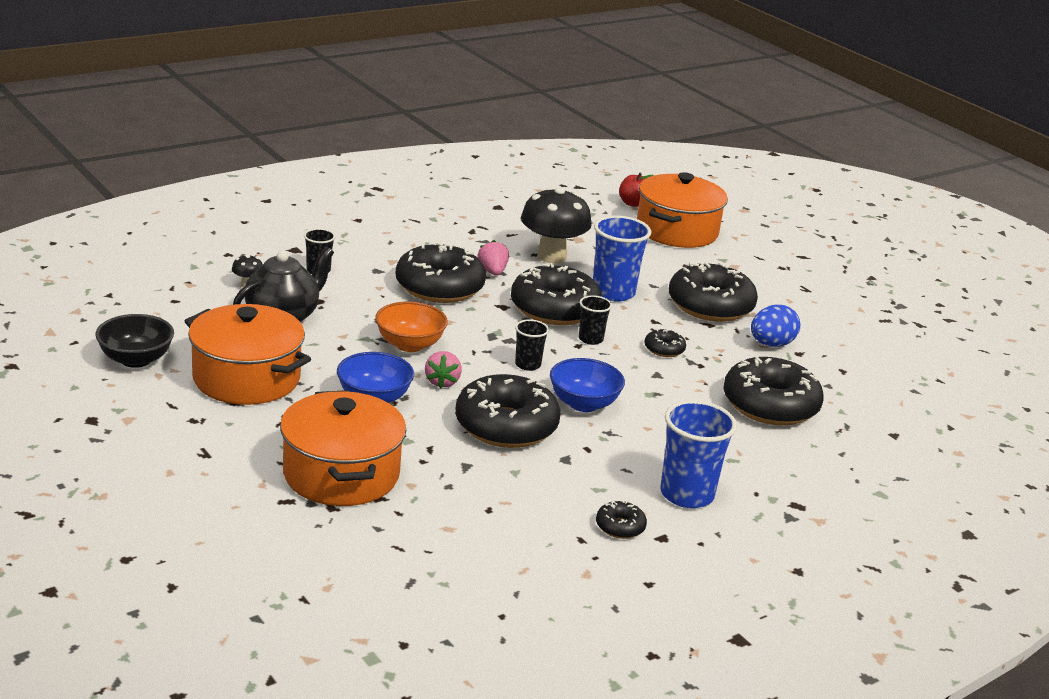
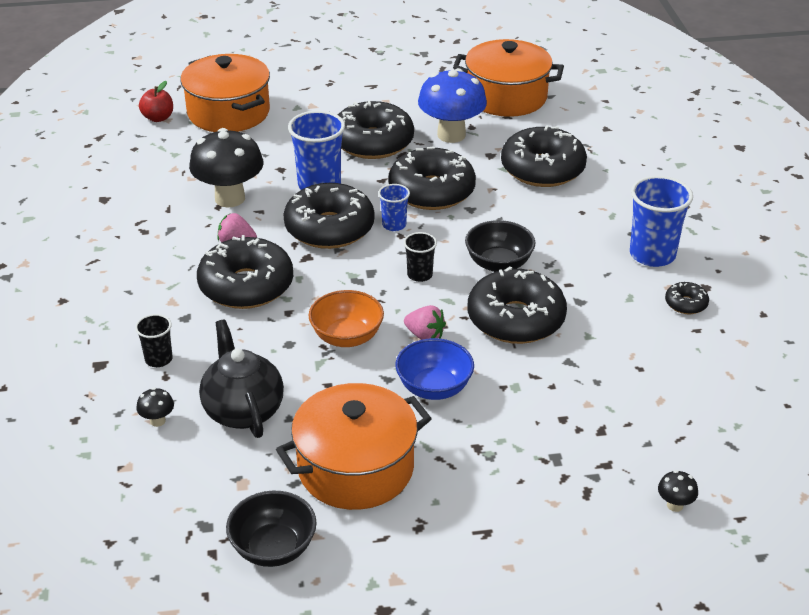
camera: 60 degrees left, 10 degrees up
orange pot [280,390,406,506] -> orange pot moved to [453,39,564,117]
blue bowl [550,358,625,412] -> black bowl [465,220,536,272]
black cup [579,295,612,345] -> blue cup [378,184,410,231]
black donut [645,328,686,357] -> black donut [388,147,476,210], size x2.26
blue egg [751,304,800,347] -> blue mushroom [418,68,487,143]
none -> black mushroom [658,470,698,512]

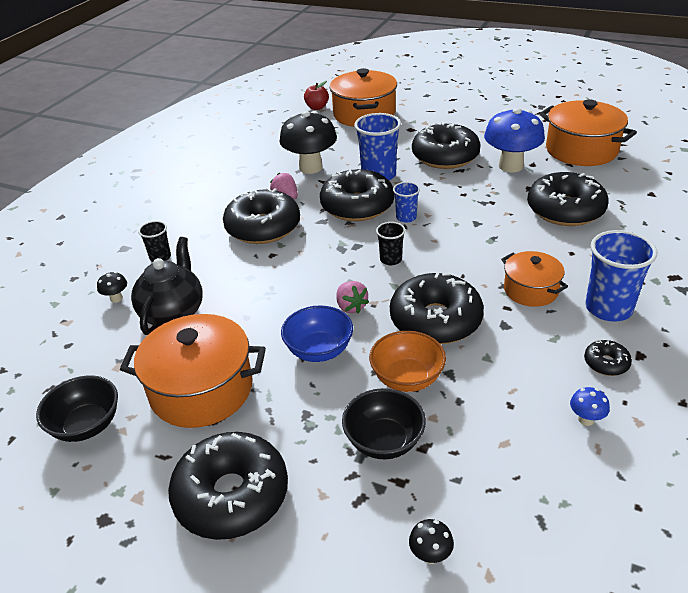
camera: 35 degrees right, 0 degrees up
orange bowl [308,290,384,347] -> orange bowl moved to [369,331,446,392]
black donut [388,147,476,210] -> black donut moved to [168,432,288,540]
black bowl [465,220,536,272] -> black bowl moved to [342,388,426,459]
none -> orange pot [501,251,568,307]
none -> blue mushroom [570,387,610,426]

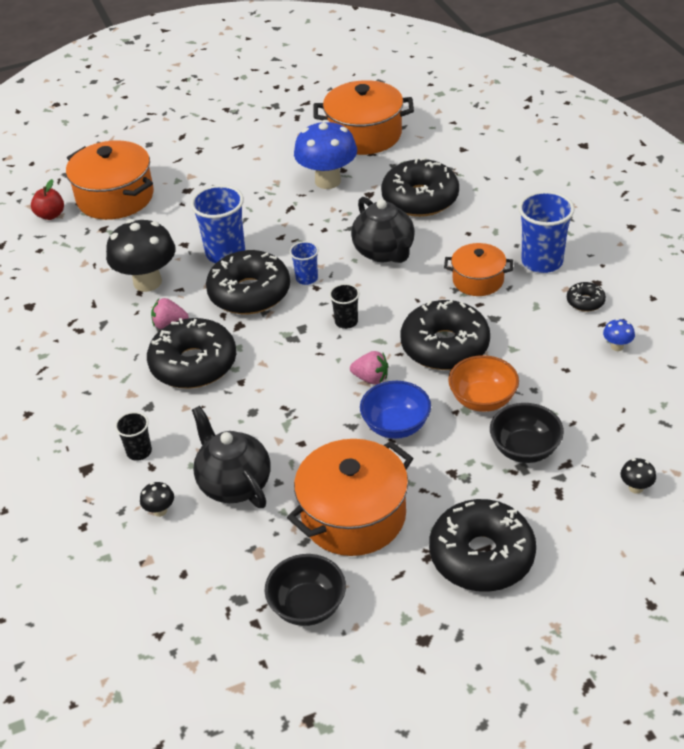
camera: 45 degrees left, 5 degrees up
black donut [412,122,481,169] -> none
none -> black teapot [351,197,415,263]

